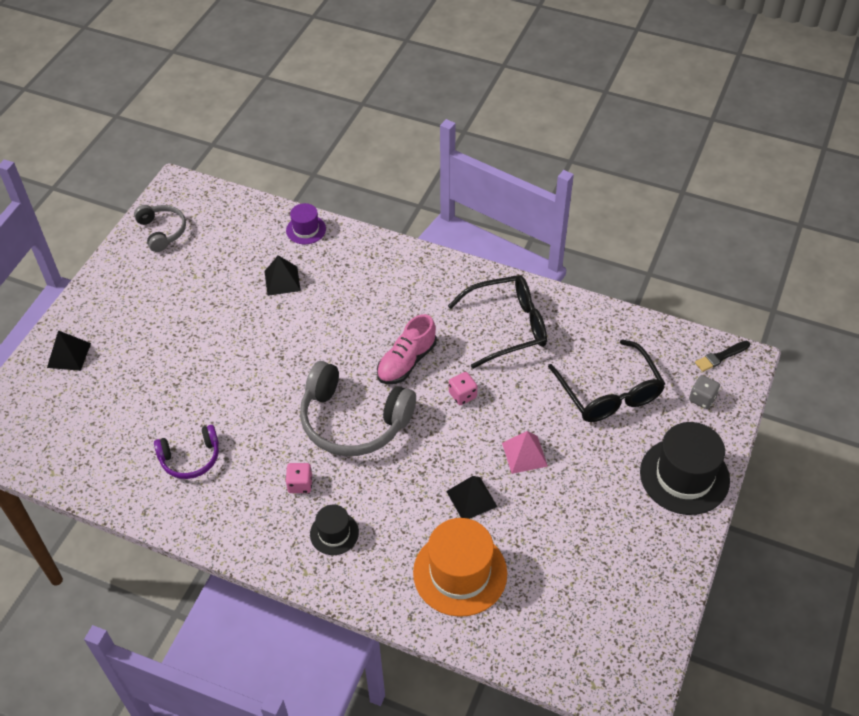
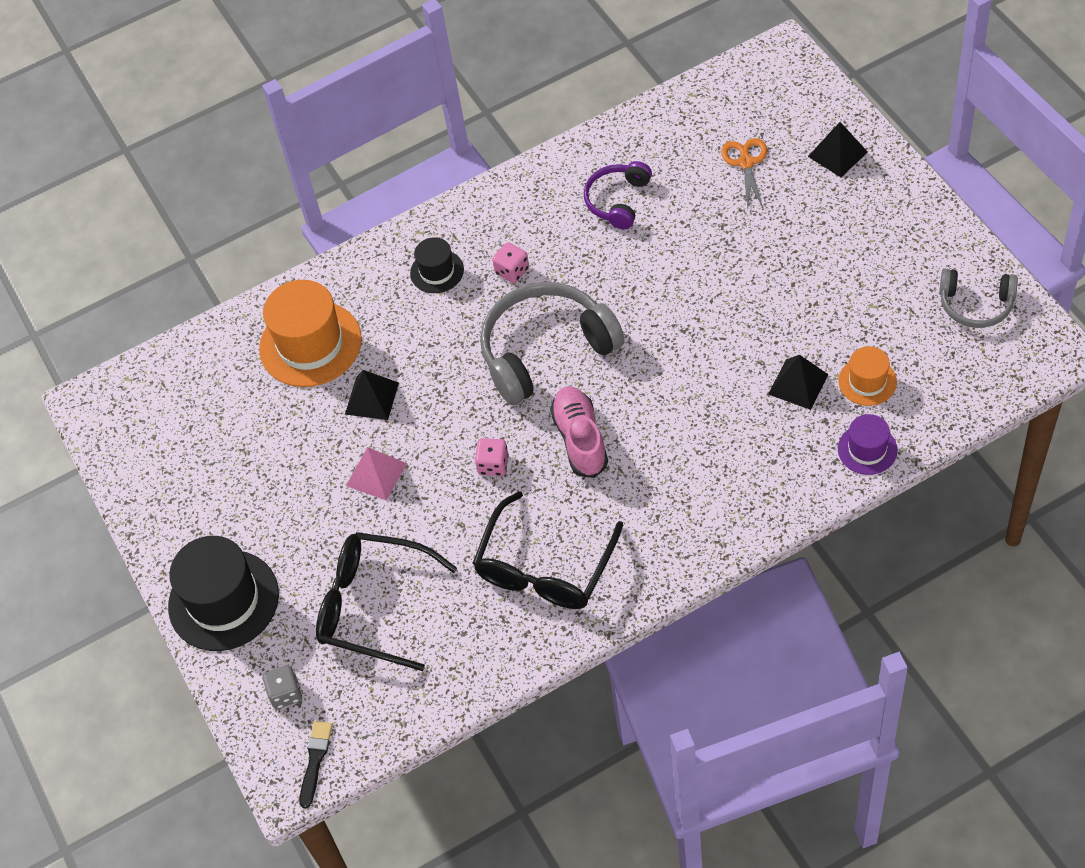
camera: 135 degrees right, 5 degrees up
none -> orange scissors [721,138,767,210]
none -> orange hat [838,346,897,406]

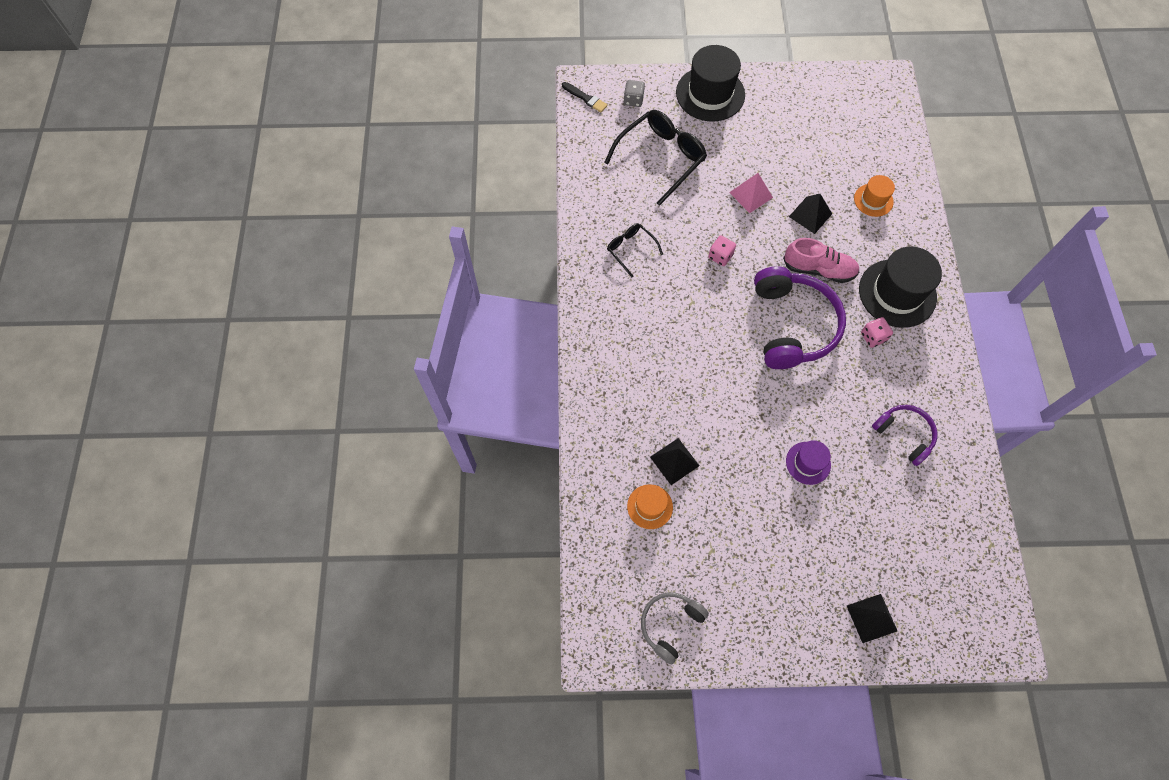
camera: 110 degrees right, 10 degrees up
orange hat [259,280,362,387] -> orange hat [854,175,895,217], size x0.53
black hat [410,237,464,293] -> black hat [859,247,942,328], size x1.88
black glasses [473,491,623,609] -> black glasses [607,223,663,277], size x0.54
grey headphones [480,282,624,405] -> purple headphones [754,266,846,369]
pink shoe [550,386,608,478] -> pink shoe moved to [783,238,859,283]
orange scissors [721,138,767,210] -> none
purple hat [838,414,898,475] -> purple hat moved to [786,440,831,485]

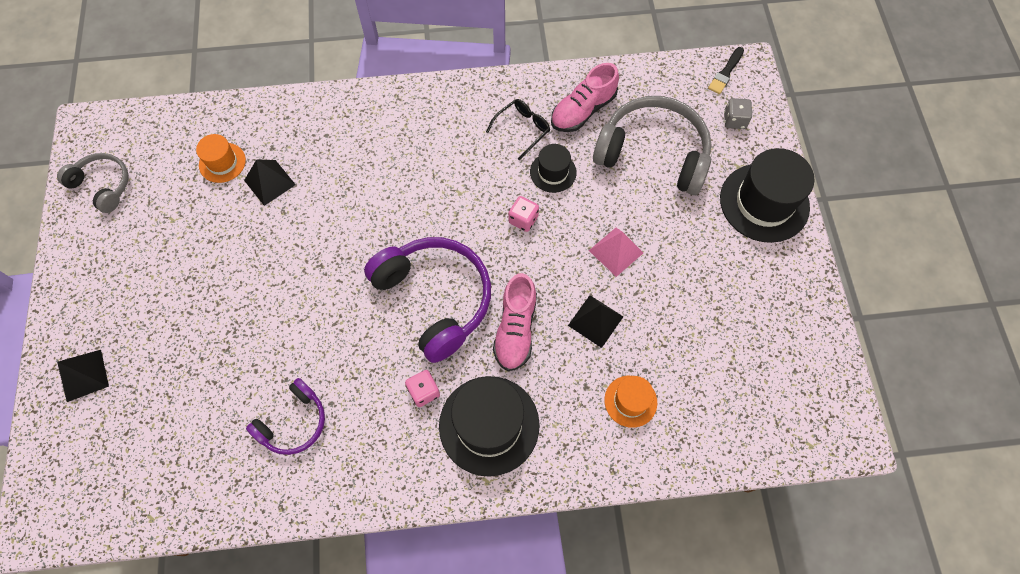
camera: 85 degrees right, 0 degrees up
black glasses [604,110,707,206] -> grey headphones [593,96,711,195]
purple headphones [754,266,846,369] -> purple headphones turned 120 degrees counterclockwise [364,237,491,363]
purple hat [786,440,831,485] -> none
none -> black hat [530,144,577,193]
none -> pink shoe [551,63,619,132]

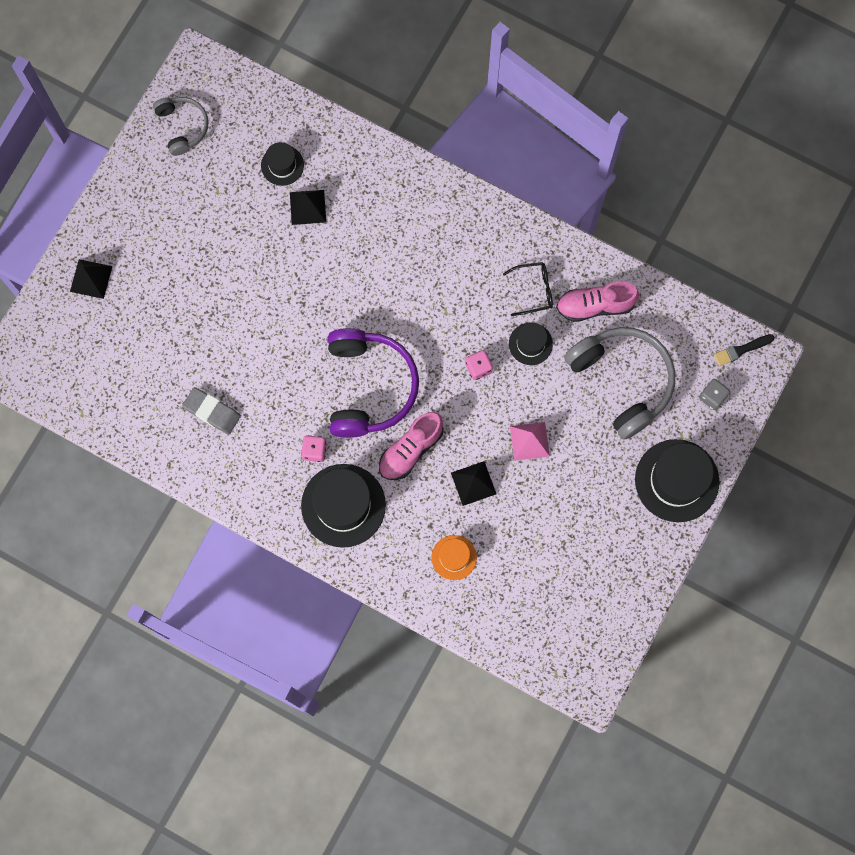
camera: 35 degrees right, 10 degrees up
orange hat [196,134,246,183] -> black hat [261,142,304,186]
purple headphones [246,378,325,455] -> grey eraser [182,387,241,434]

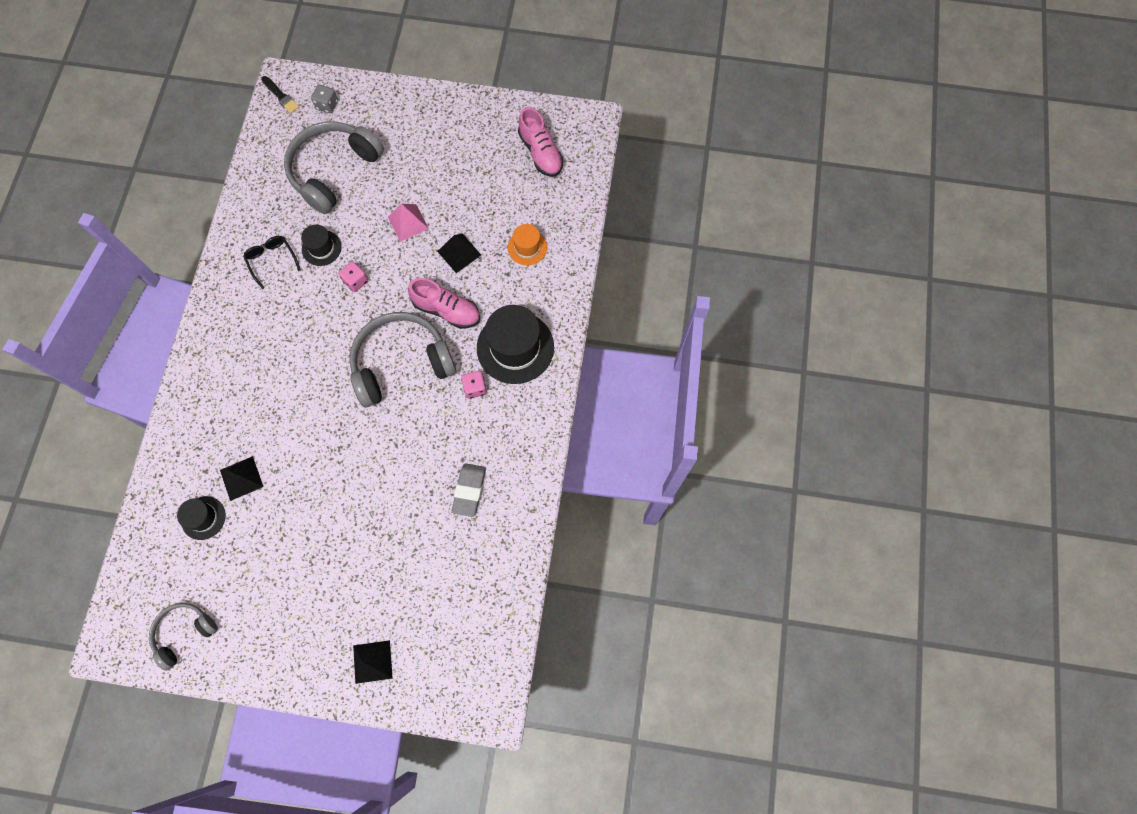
camera: 110 degrees left, 5 degrees down
purple headphones [328,328,419,438] -> grey headphones [349,312,456,407]
pink shoe [556,281,639,322] -> pink shoe moved to [518,107,563,177]
black hat [635,439,719,522] -> none

